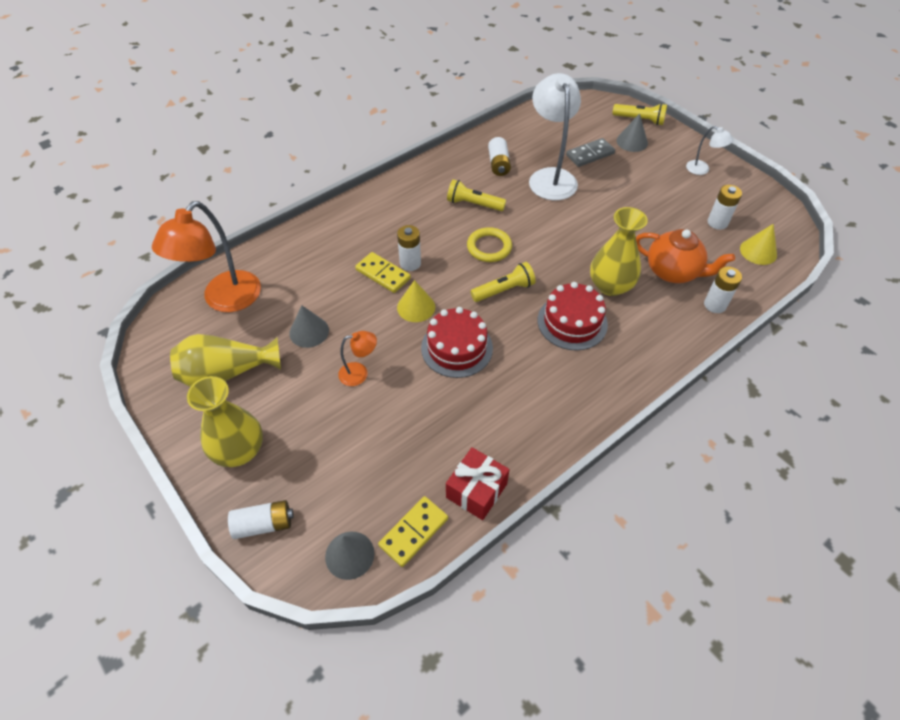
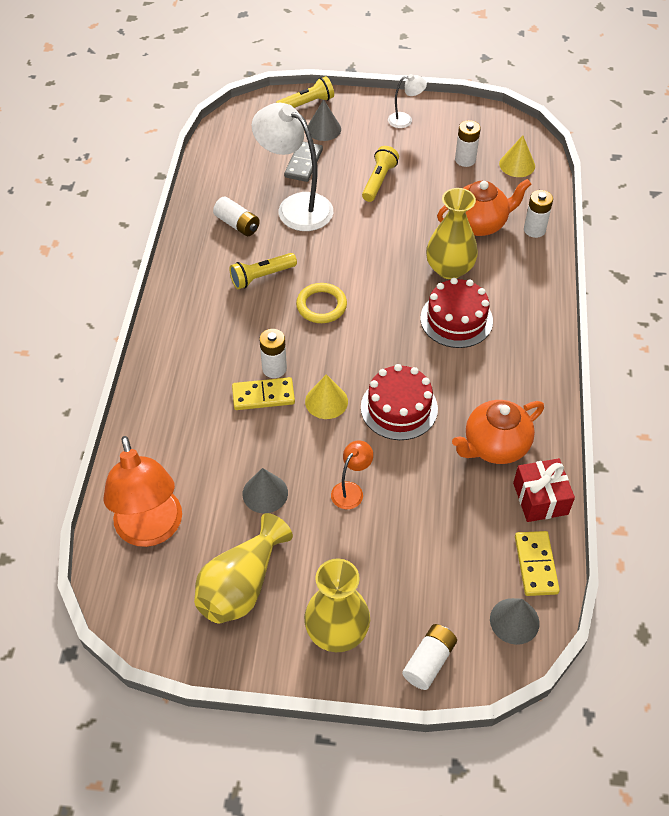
camera: 45 degrees left, 0 degrees up
yellow flashlight [470,262,536,302] -> yellow flashlight moved to [362,146,399,202]
none -> orange teapot [452,400,544,464]

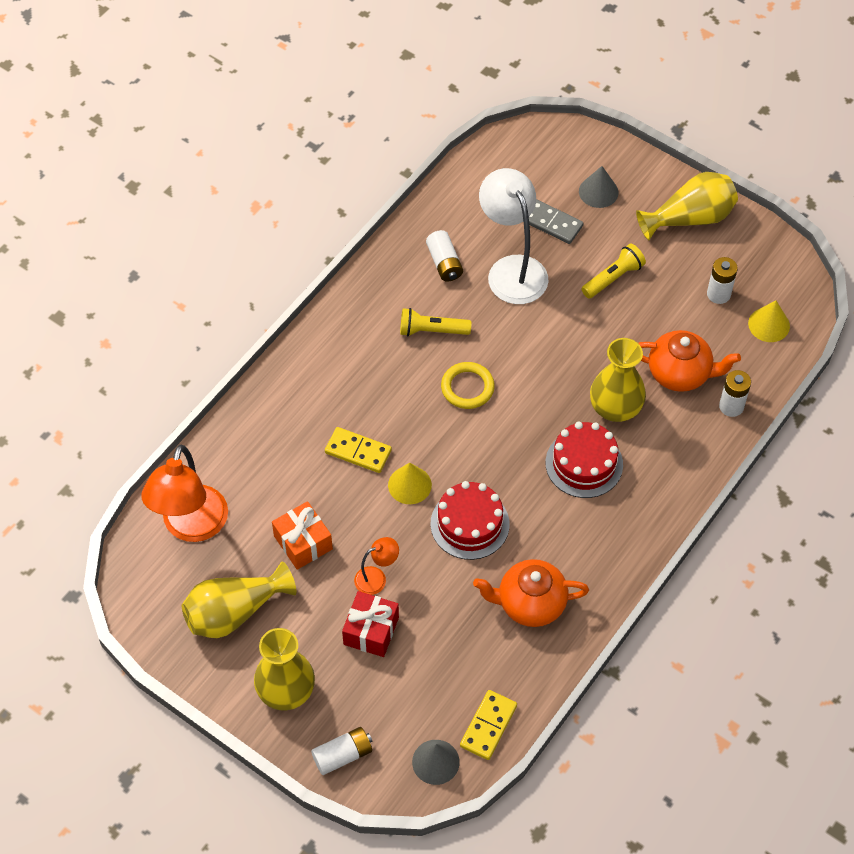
camera: 30 degrees right, 5 degrees up
grey cone [242,468,288,513] -> orange gift [272,501,333,570]
white battery [259,329,287,378] -> none
yellow flashlight [276,76,334,108] -> none
grey domino [284,142,323,182] -> grey domino turned 75 degrees clockwise [529,199,583,244]
white lamp [388,74,427,128] -> yellow vase [636,172,738,240]
red gift [513,458,575,522] -> red gift moved to [342,591,399,657]

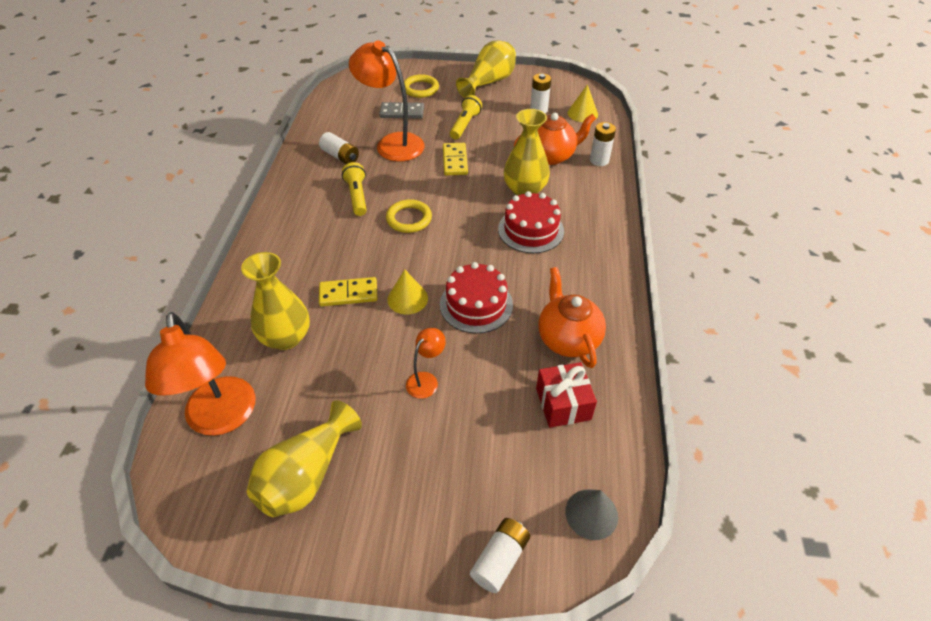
camera: 30 degrees left, 10 degrees down
yellow vase [254,628,315,710] -> yellow vase moved to [241,252,310,350]
orange gift [272,501,333,570] -> none
red gift [342,591,399,657] -> red gift moved to [536,362,597,428]
yellow flashlight [400,308,471,336] -> yellow flashlight turned 105 degrees clockwise [342,162,367,216]
yellow domino [460,690,517,760] -> yellow domino moved to [443,143,468,175]
orange teapot [473,559,589,627] -> orange teapot turned 105 degrees clockwise [538,267,606,368]
white lamp [479,168,549,304] -> orange lamp [349,41,425,161]
grey cone [579,166,618,208] -> yellow ring [404,74,439,98]

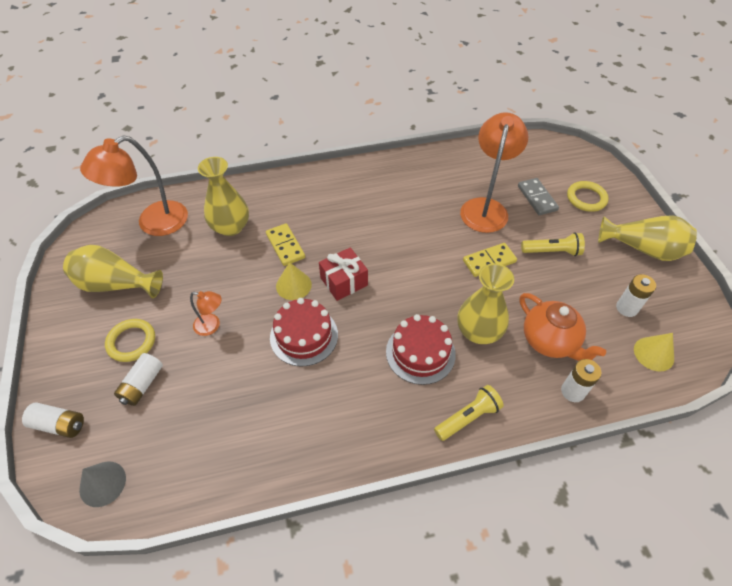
camera: 70 degrees right, 5 degrees up
white battery [319,132,359,164] -> white battery moved to [114,353,163,406]
yellow flashlight [342,162,367,216] -> yellow flashlight moved to [434,385,504,441]
yellow ring [386,199,432,233] -> yellow ring moved to [105,319,155,362]
red gift [536,362,597,428] -> red gift moved to [319,247,368,301]
orange teapot [538,267,606,368] -> none

